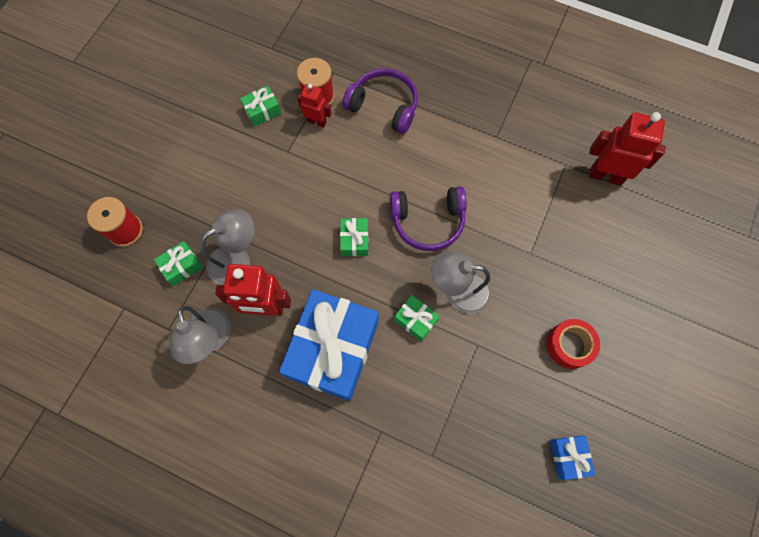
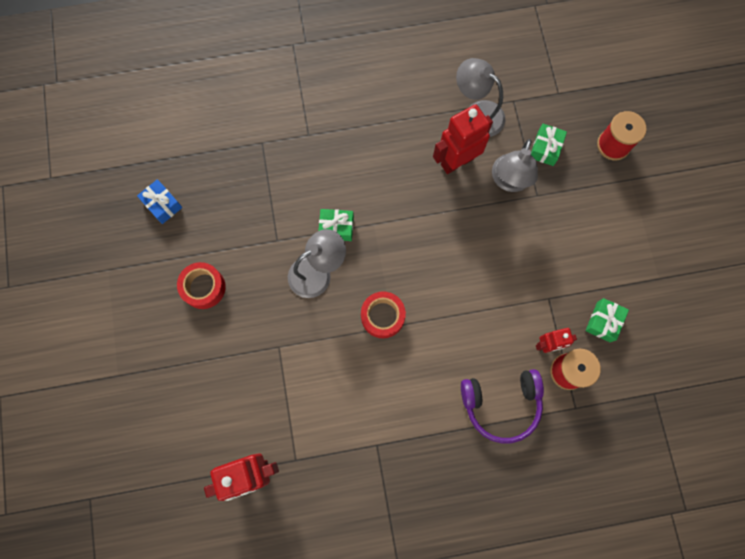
camera: 145 degrees right, 5 degrees up
blue gift [279,289,379,401] -> none
green gift [340,218,368,256] -> none
purple headphones [390,186,467,251] -> red tape [361,291,406,338]

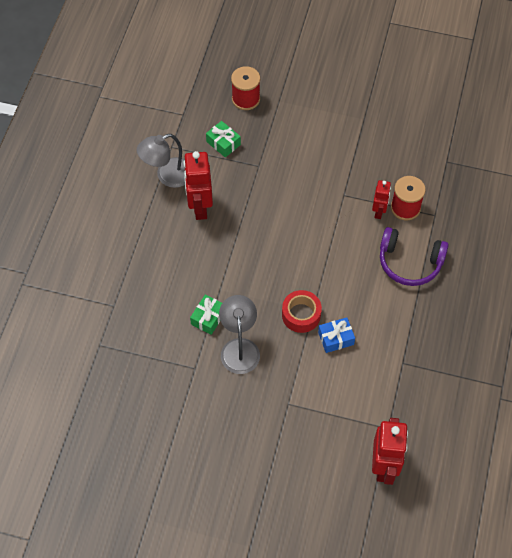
camera: 65 degrees left, 15 degrees down
blue gift [137,179,182,224] -> blue gift moved to [318,317,355,353]
red tape [177,262,226,309] -> none
purple headphones [461,369,544,444] -> purple headphones turned 90 degrees clockwise [380,227,449,286]
grey lamp [492,139,538,192] -> none
green gift [585,298,629,342] -> none

